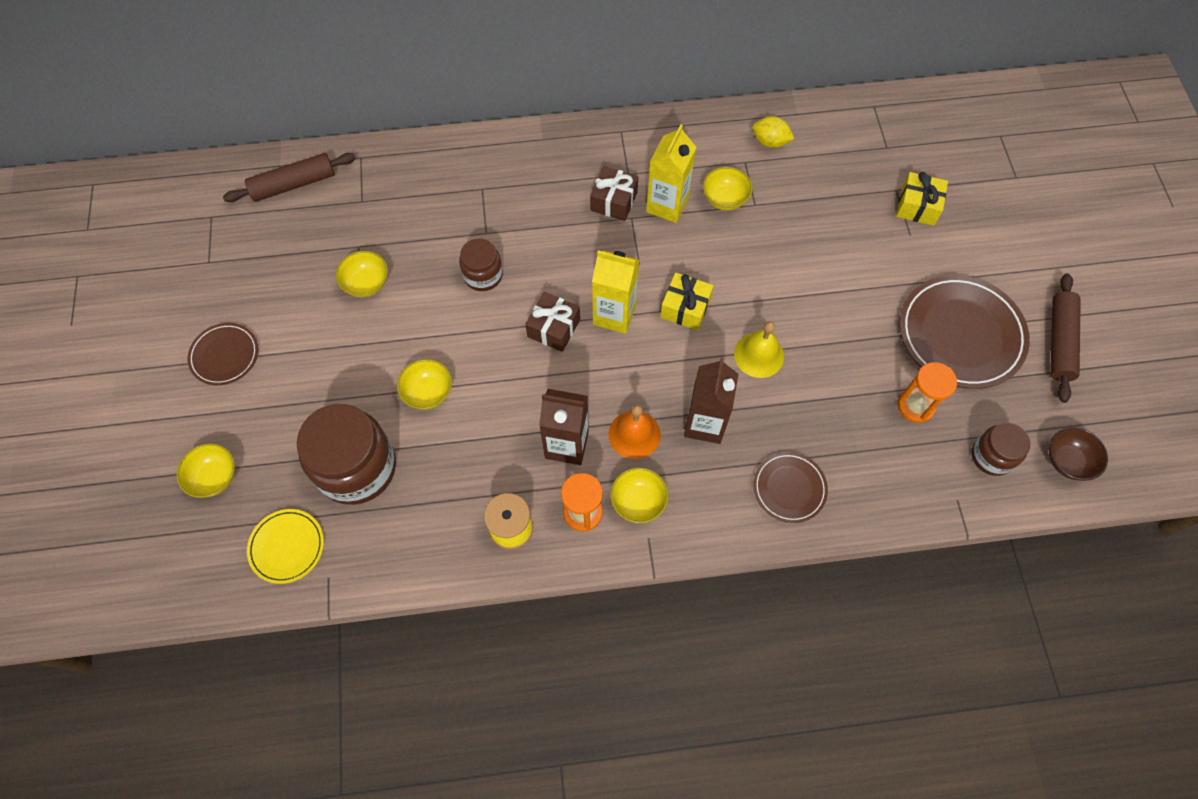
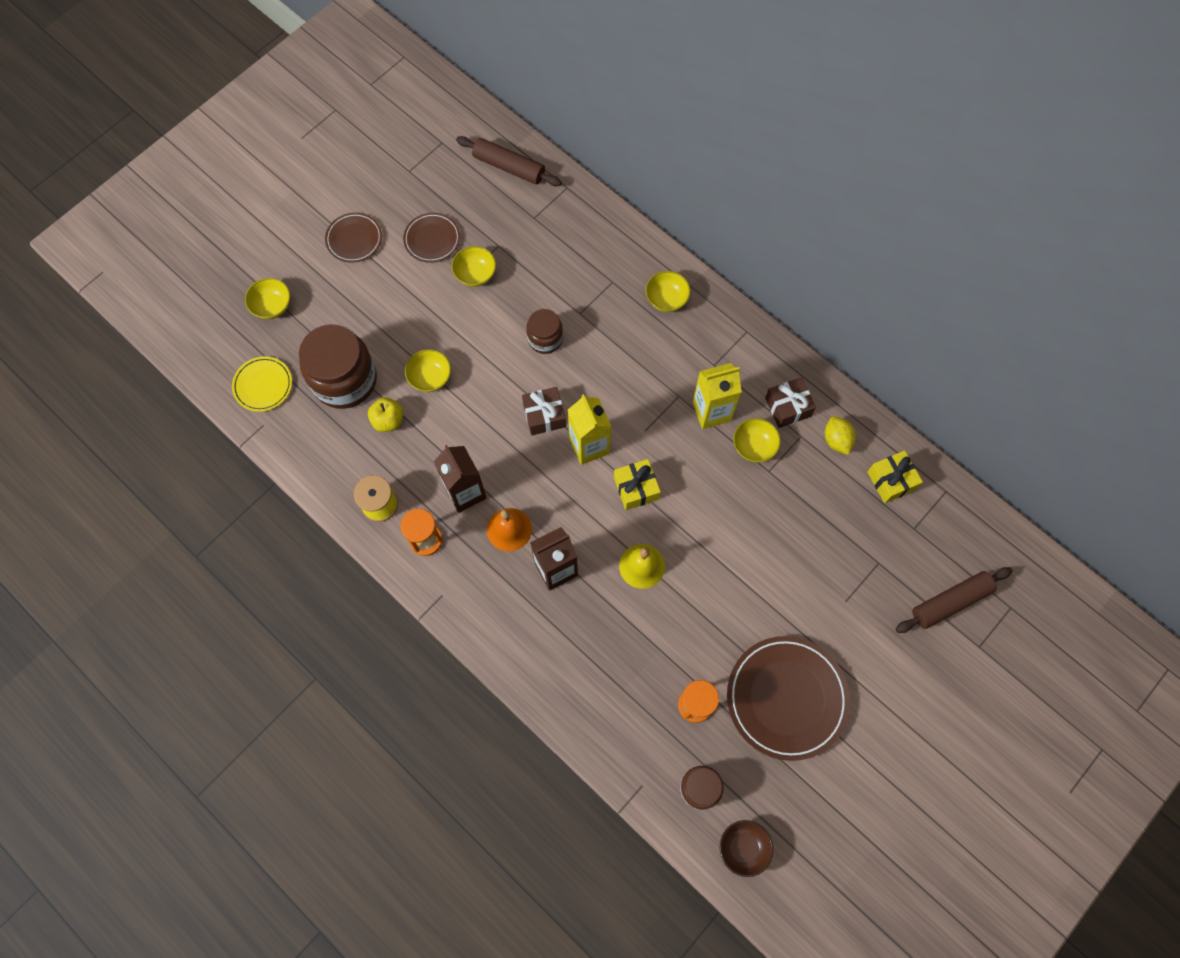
camera: 50 degrees right, 5 degrees up
brown gift [590,166,638,221] -> brown gift moved to [765,377,816,428]
yellow bowl [610,468,668,523] -> yellow bowl moved to [645,271,691,312]
brown plate [753,452,828,523] -> brown plate moved to [403,212,460,263]
yellow gift [896,172,948,226] -> yellow gift moved to [867,450,923,503]
brown rolling pin [1050,273,1081,403] -> brown rolling pin moved to [896,567,1012,633]
none -> yellow apple [368,397,403,432]

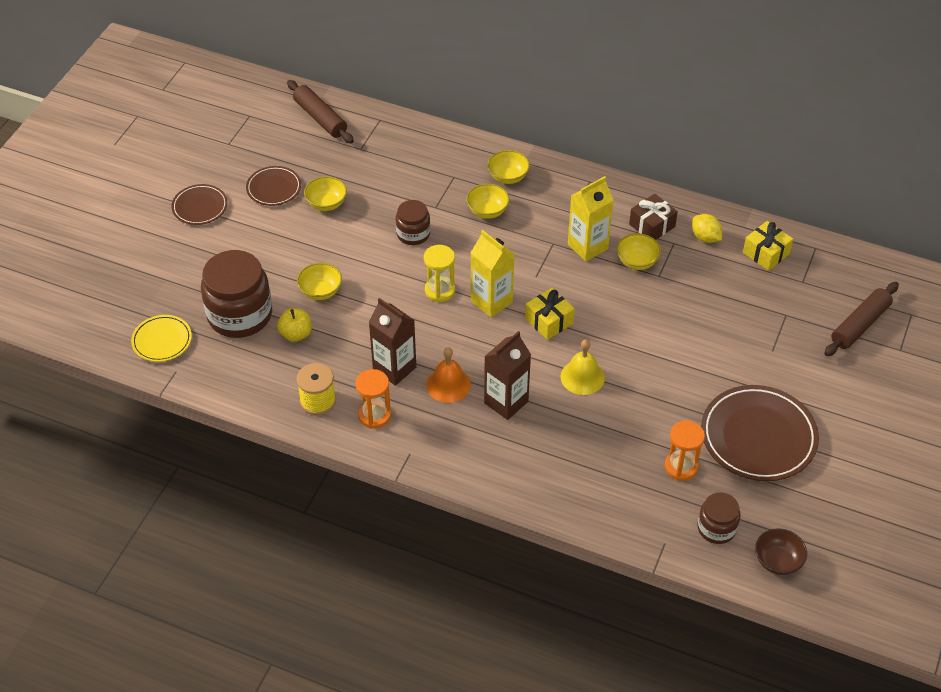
camera: 20 degrees left, 20 degrees down
yellow bowl [245,278,290,319] -> yellow bowl moved to [466,184,509,219]
brown rolling pin [456,136,562,186] -> brown rolling pin turned 45 degrees clockwise [287,80,354,143]
brown gift [522,387,566,435] -> yellow hourglass [424,245,455,302]

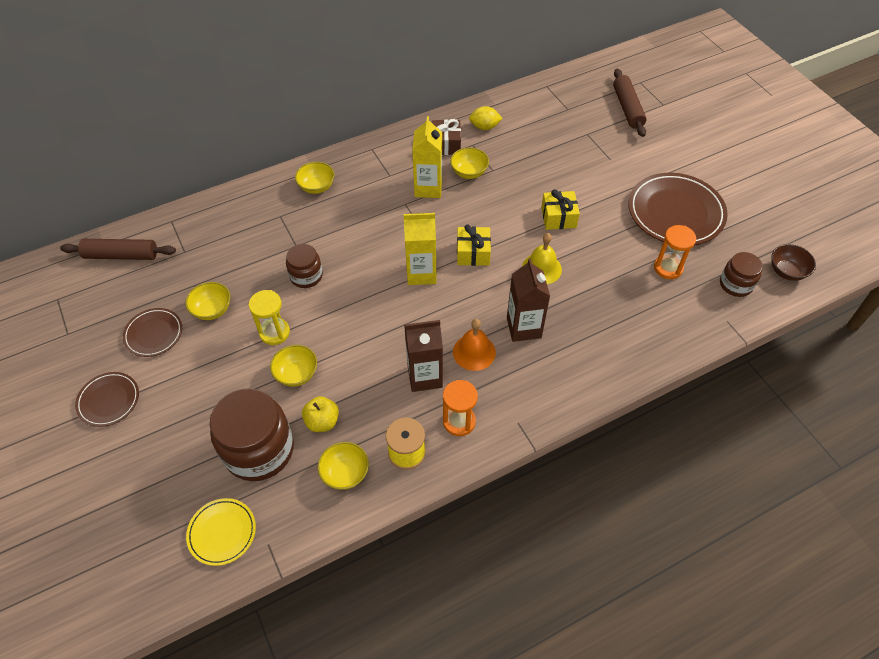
camera: 50 degrees left, 5 degrees up
yellow hourglass [424,245,455,302] -> yellow hourglass moved to [249,290,290,345]
yellow bowl [466,184,509,219] -> yellow bowl moved to [318,442,369,490]
yellow gift [743,221,793,271] -> yellow gift moved to [541,189,580,230]

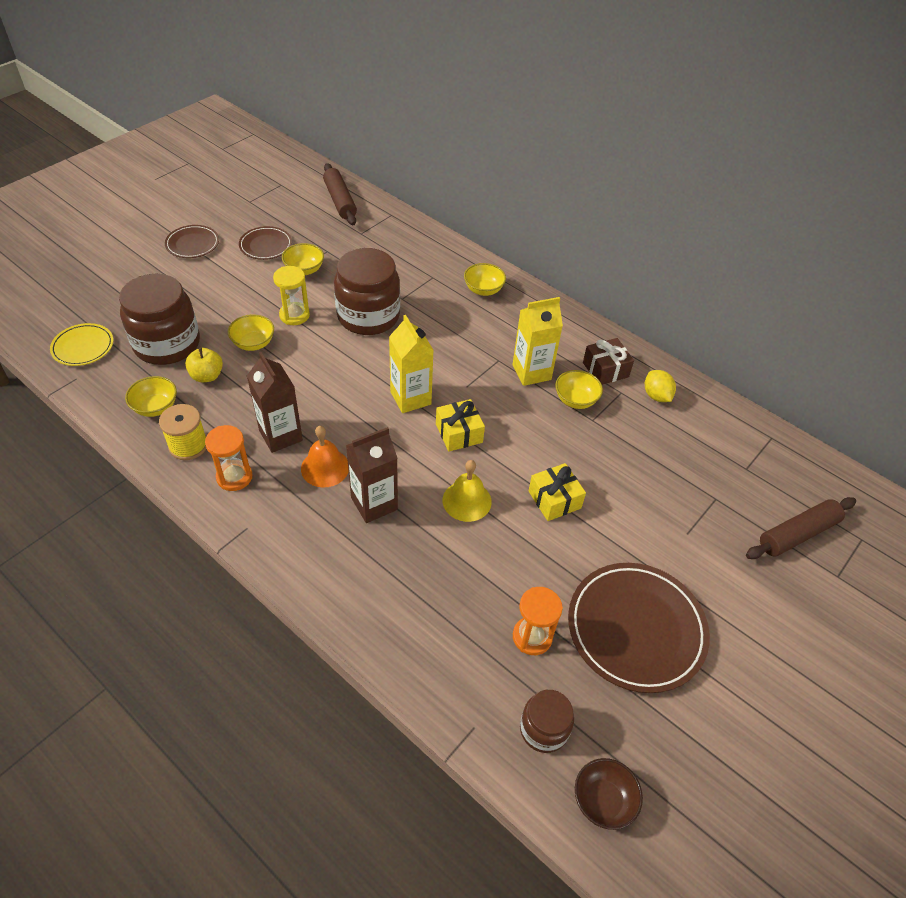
camera: 65 degrees right, 5 degrees down
brown jar [286,244,323,288] -> brown jar [334,248,400,335], size x1.85

